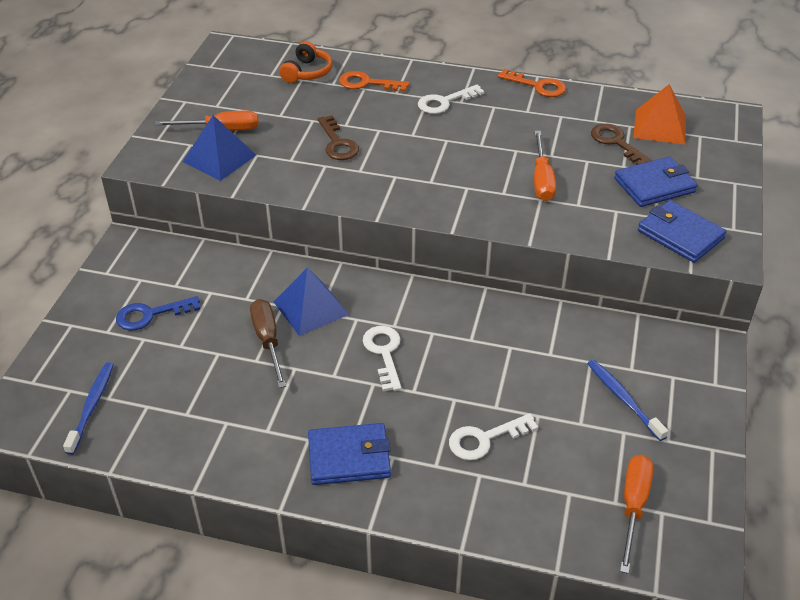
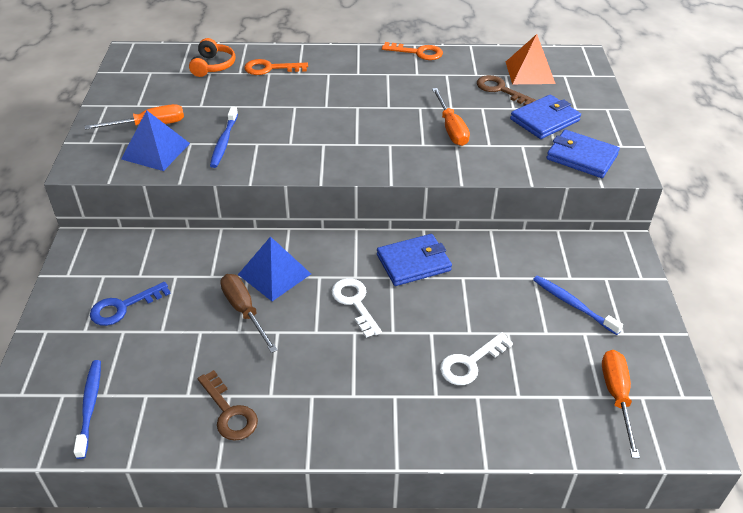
camera: 15 degrees left, 0 degrees up
blue wallet [308,423,391,485] -> blue wallet moved to [377,234,452,286]
brown key [318,115,359,160] -> brown key moved to [198,370,258,441]
white key [418,85,485,114] -> none
none -> blue toothbrush [210,107,238,168]

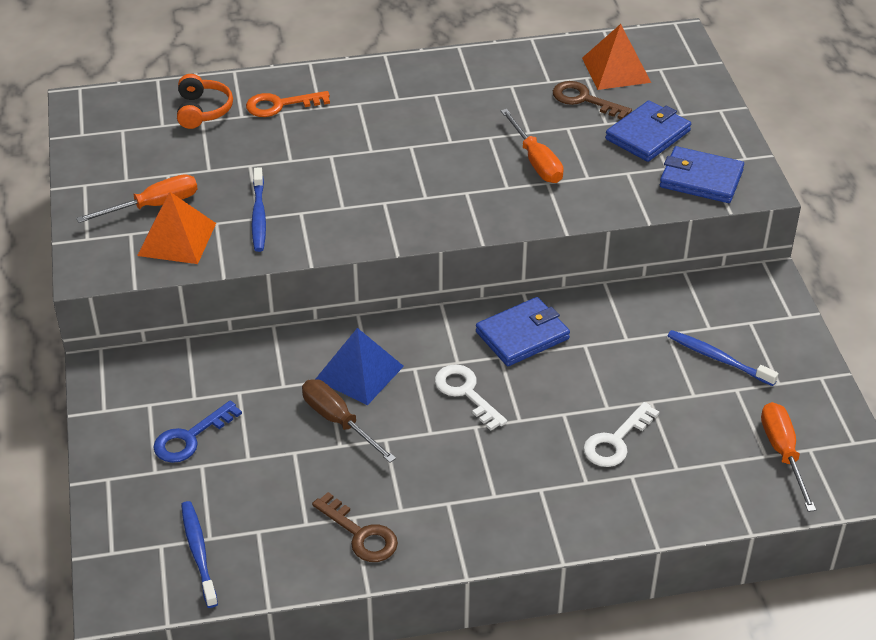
camera: 10 degrees left, 0 degrees up
blue pyramid [121,110,190,171] -> orange pyramid [137,192,216,264]
orange key [382,42,443,60] -> none

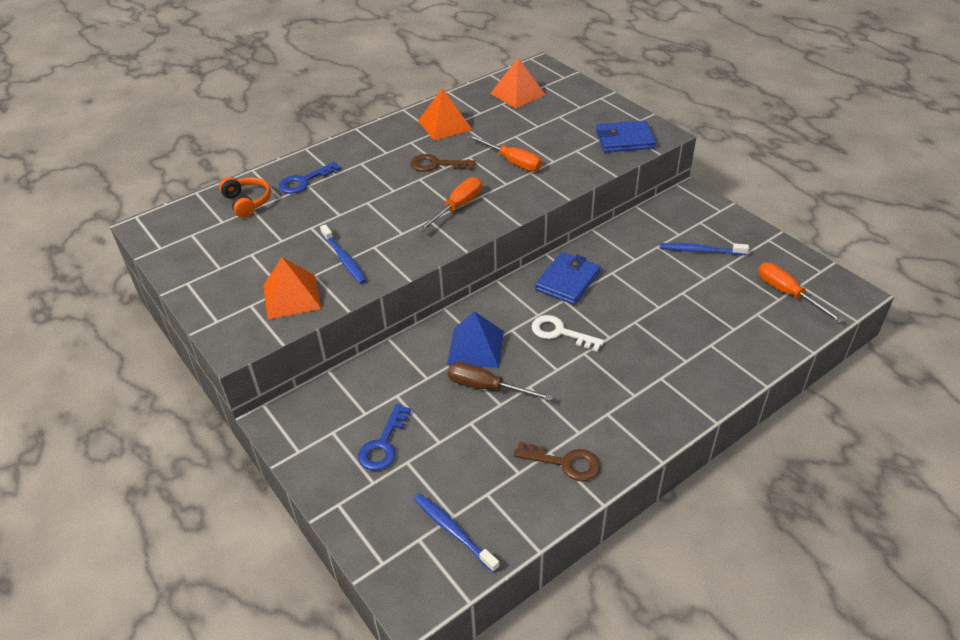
camera: 25 degrees left, 0 degrees up
orange screwdriver [76,174,198,223] -> orange screwdriver moved to [418,177,482,232]
orange key [246,91,330,117] -> blue key [279,162,341,194]
brown key [553,81,632,119] -> brown key moved to [411,154,476,171]
white key [583,402,659,467] -> none
blue wallet [605,100,691,162] -> none
none -> orange pyramid [418,88,472,141]

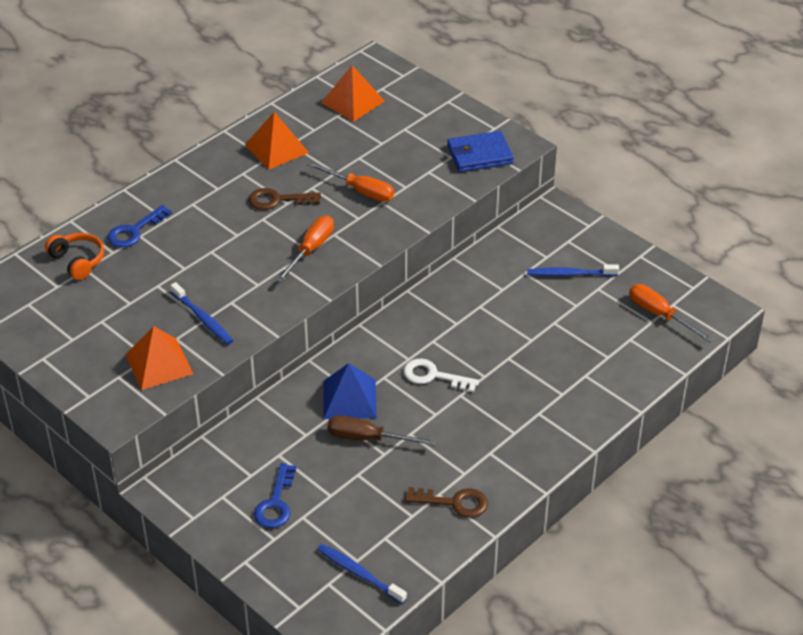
camera: 10 degrees left, 0 degrees up
blue wallet [535,252,600,305] -> none

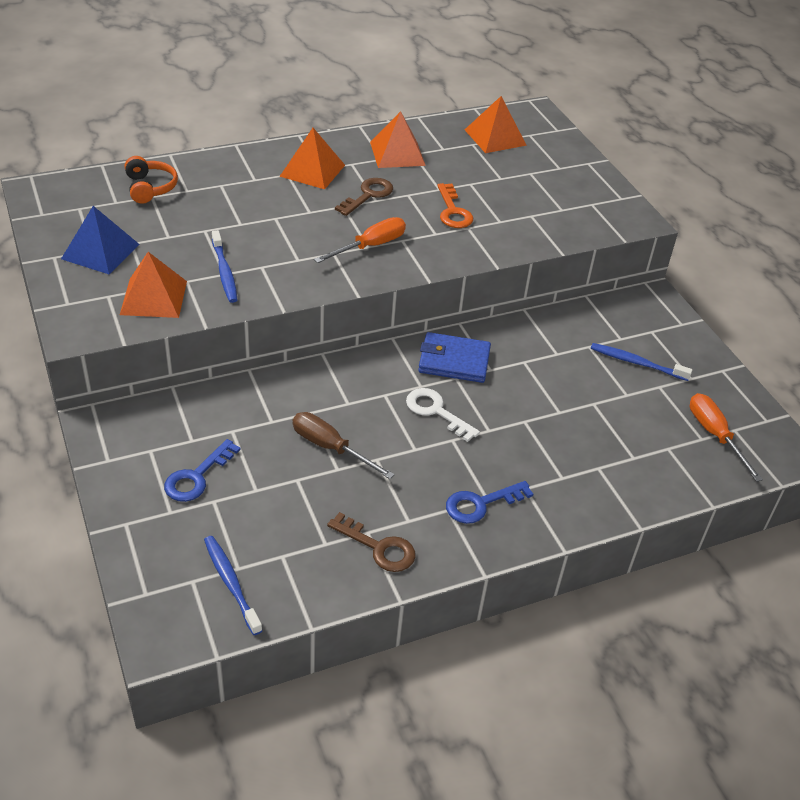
camera: 20 degrees right, 0 degrees up
blue key [108,205,172,248] -> blue key moved to [446,481,533,524]
brown key [249,188,321,210] -> brown key turned 105 degrees clockwise [335,178,393,216]
orange screwdriver [307,161,394,202] -> orange key [437,183,473,228]
blue pyramid [323,363,377,419] -> blue pyramid moved to [61,206,139,274]
blue wallet [447,131,514,172] -> blue wallet moved to [418,332,491,383]
none -> orange pyramid [279,128,345,189]

